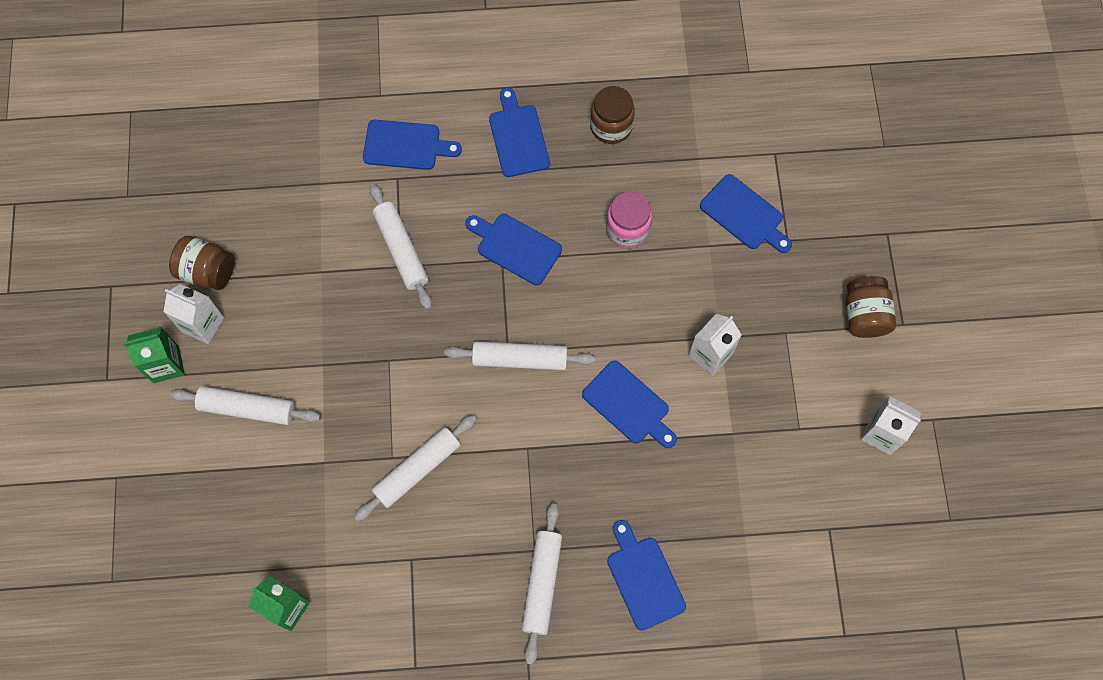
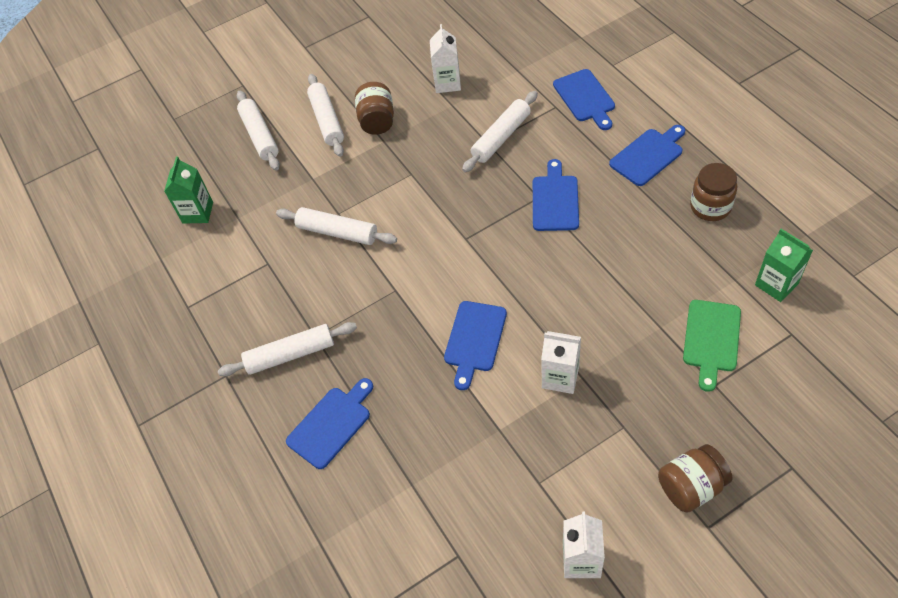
camera: 70 degrees right, 15 degrees down
green carton [123,327,185,383] -> green carton moved to [755,229,813,302]
white carton [164,284,224,344] -> white carton moved to [430,24,461,93]
brown jar [169,236,235,290] -> brown jar moved to [355,82,394,135]
white rolling pin [444,341,595,370] -> white rolling pin moved to [237,91,280,170]
pink jar [606,191,652,248] -> none
blue cutting board [700,174,792,253] -> green cutting board [683,300,741,392]

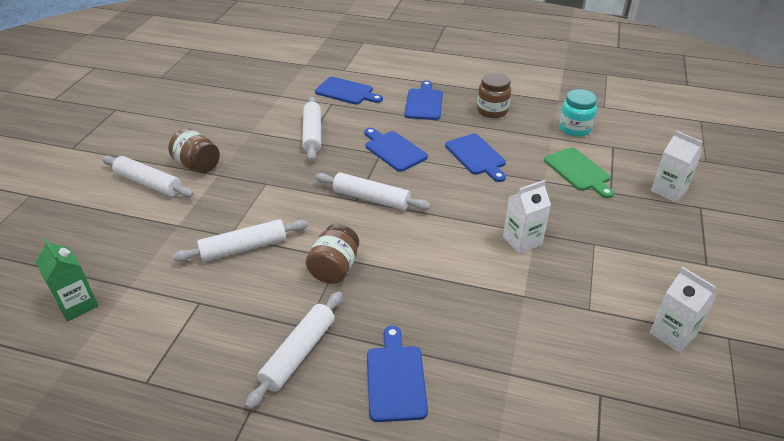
camera: 50 degrees left, 15 degrees down
white rolling pin [237,91,280,170] -> white rolling pin moved to [315,172,431,210]
white carton [430,24,461,93] -> white carton moved to [651,130,702,202]
blue cutting board [444,301,507,390] -> blue cutting board moved to [445,134,506,182]
brown jar [658,444,732,513] -> brown jar moved to [306,224,359,284]
green carton [755,229,813,302] -> turquoise jar [559,89,597,137]

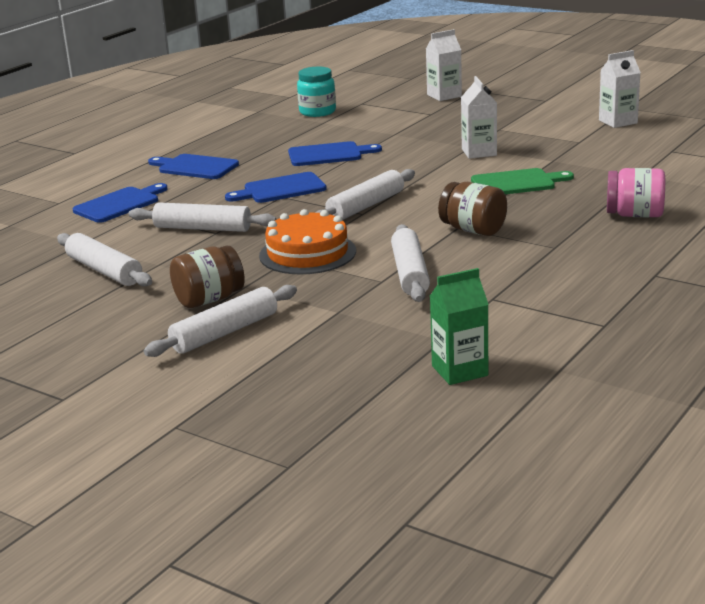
camera: 70 degrees left, 15 degrees down
white rolling pin [245,292,342,409] -> white rolling pin moved to [57,233,152,287]
blue cutting board [367,326,428,422] -> pink jar [607,168,665,218]
brown jar [477,73,511,118] -> none
green cutting board [544,147,614,198] -> green cutting board moved to [471,168,574,194]
none -> orange cake [259,209,356,275]

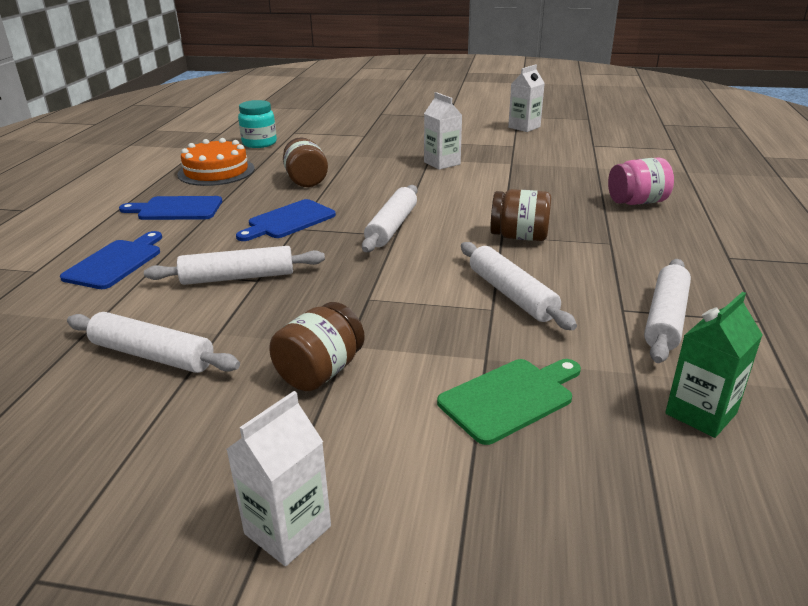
camera: 25 degrees left, 5 degrees up
white rolling pin [144,285,297,357] -> white rolling pin moved to [644,259,691,363]
orange cake [259,209,356,275] -> orange cake moved to [177,138,255,186]
blue cutting board [288,141,382,166] -> brown jar [283,138,328,187]
white carton [426,29,462,101] -> white carton moved to [226,391,331,566]
green cutting board [471,168,574,194] -> green cutting board moved to [437,359,581,445]

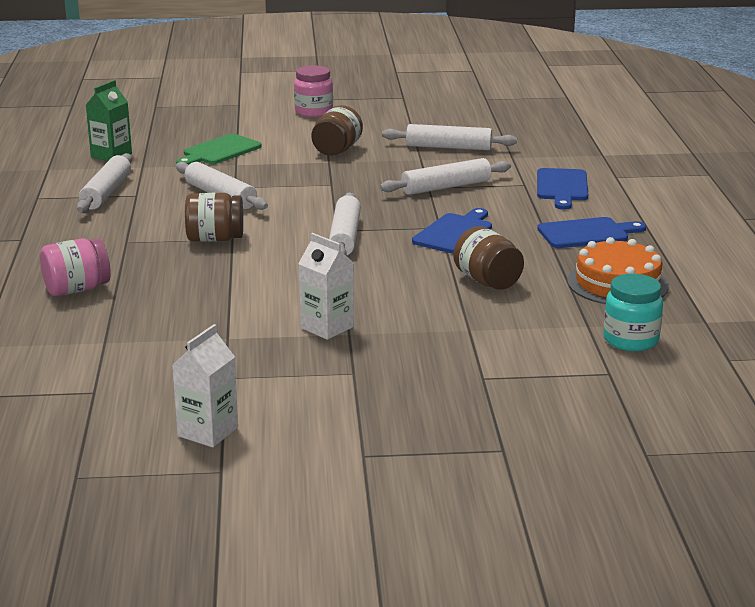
camera: 165 degrees right, 5 degrees down
white carton [226,391,331,566] -> pink jar [294,65,333,117]

